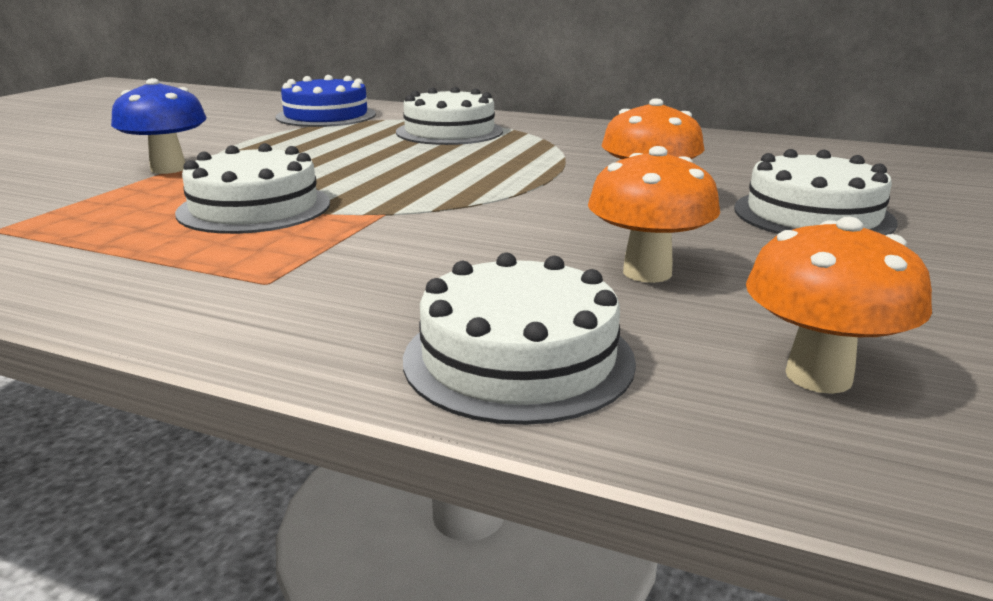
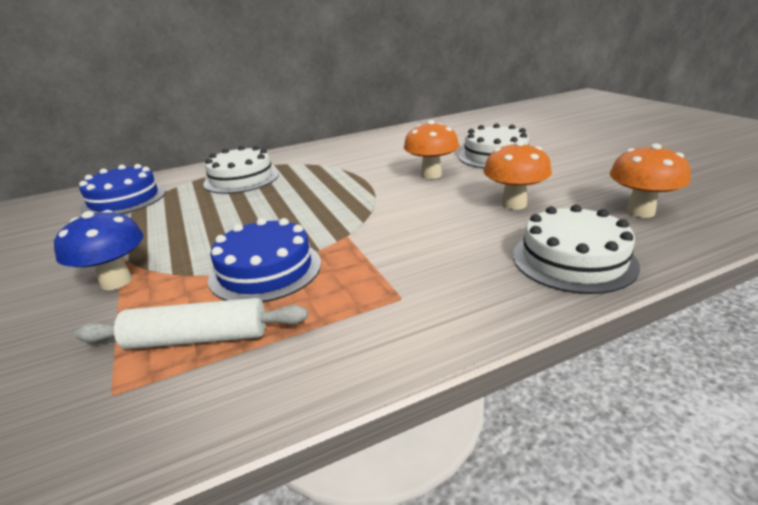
camera: 45 degrees left, 5 degrees up
white cake [175,143,330,234] -> blue cake [208,218,321,302]
none -> white rolling pin [75,298,308,350]

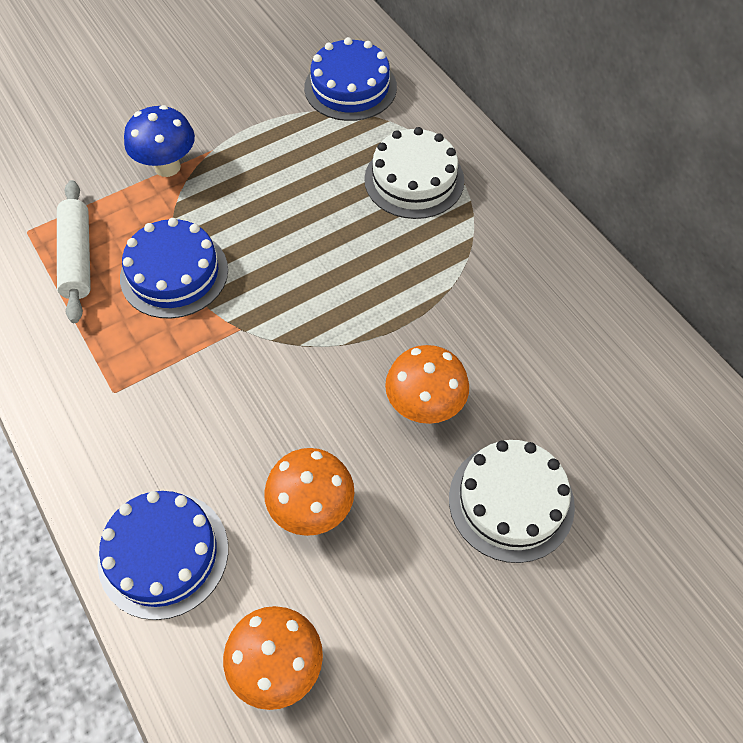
camera: 80 degrees right, 30 degrees up
white cake [513,204,640,294] -> blue cake [98,491,228,620]

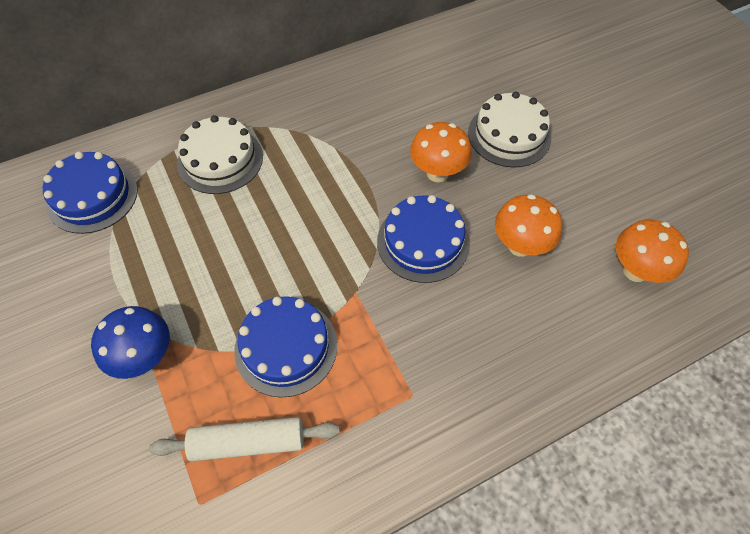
camera: 85 degrees left, 0 degrees up
blue cake [98,491,228,620] -> blue cake moved to [377,195,470,283]

